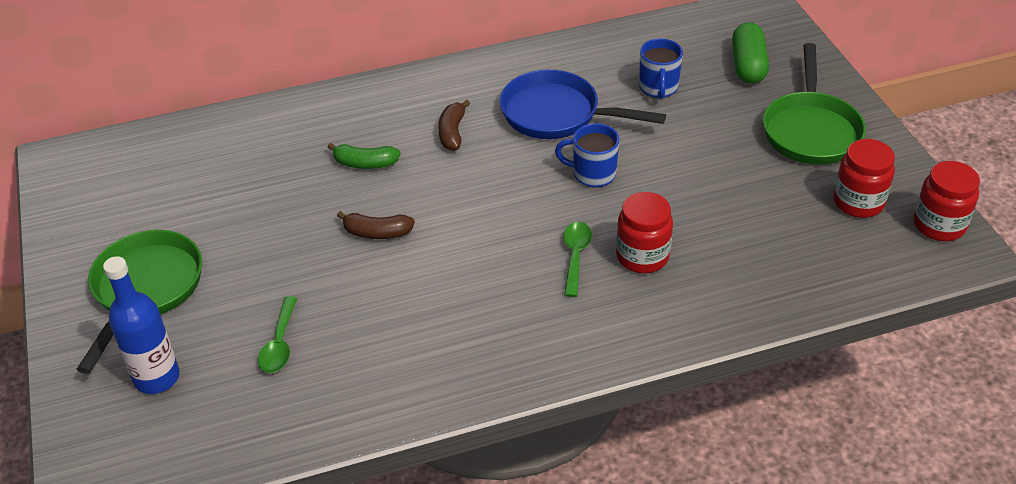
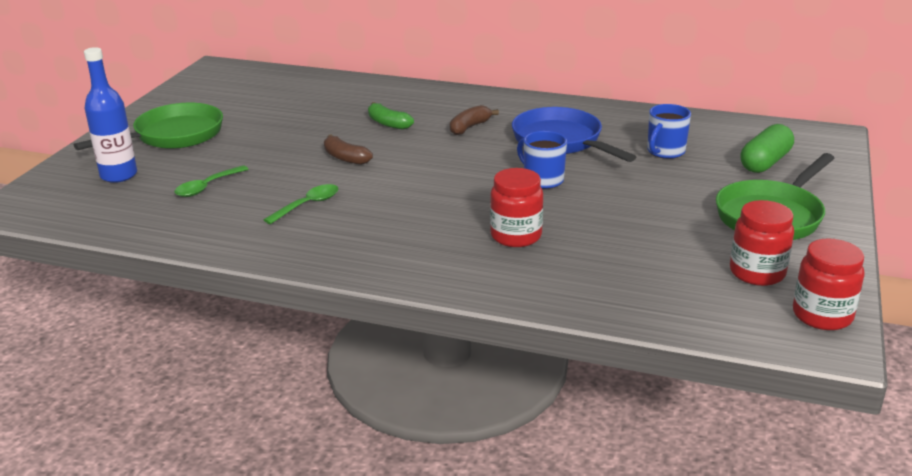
camera: 35 degrees right, 15 degrees down
green spoon [563,222,592,297] -> green spoon moved to [264,184,338,224]

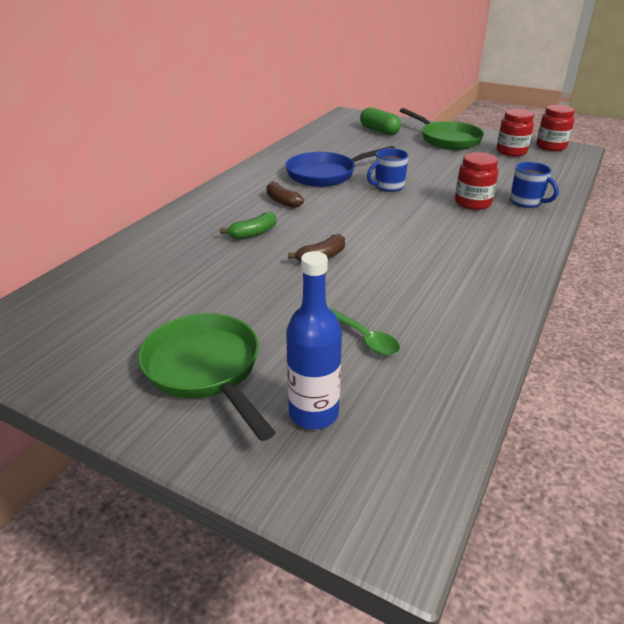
camera: 80 degrees left, 5 degrees up
green spoon [264,184,338,224] -> none
blue mug [647,104,691,159] -> blue mug moved to [510,162,559,208]

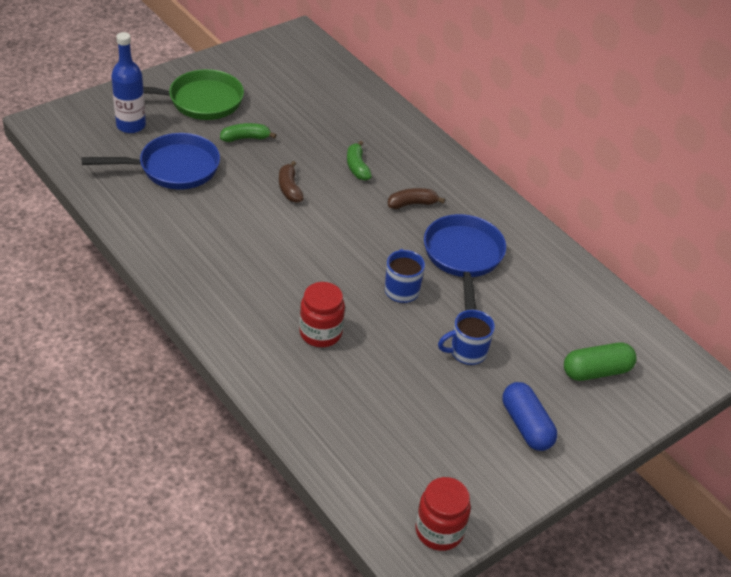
camera: 110 degrees right, 10 degrees up
green spoon [330,309,400,355] -> blue pan [82,133,220,190]
green pan [400,108,484,150] -> blue capsule [503,382,557,451]
red jar [497,109,534,156] -> none
blue mug [510,162,559,208] -> blue mug moved to [438,310,495,365]
none -> green banana [220,123,276,142]

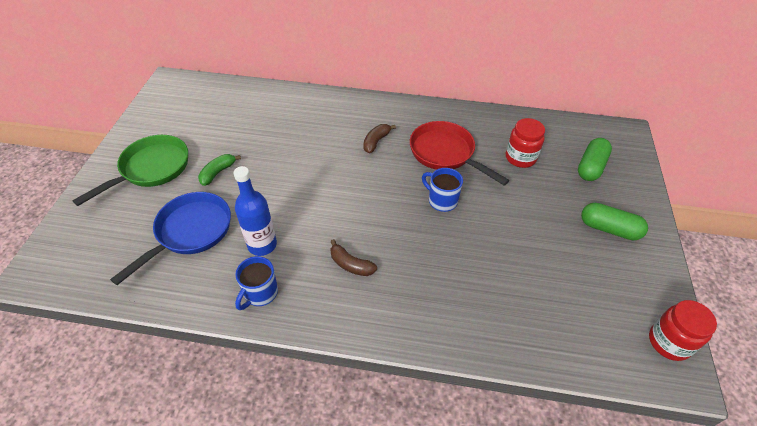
camera: 40 degrees left, 5 degrees up
blue bottle [111,32,146,133] -> blue bottle moved to [233,166,277,256]
brown banana [279,161,304,203] -> brown banana moved to [330,239,377,276]
red jar [299,282,345,347] -> red jar moved to [506,118,545,168]
green banana [347,141,372,181] -> none
blue pan [424,214,506,311] -> red pan [410,121,509,185]
blue mug [438,310,495,365] -> blue mug moved to [235,256,278,310]
blue capsule [503,382,557,451] -> green capsule [581,203,648,241]

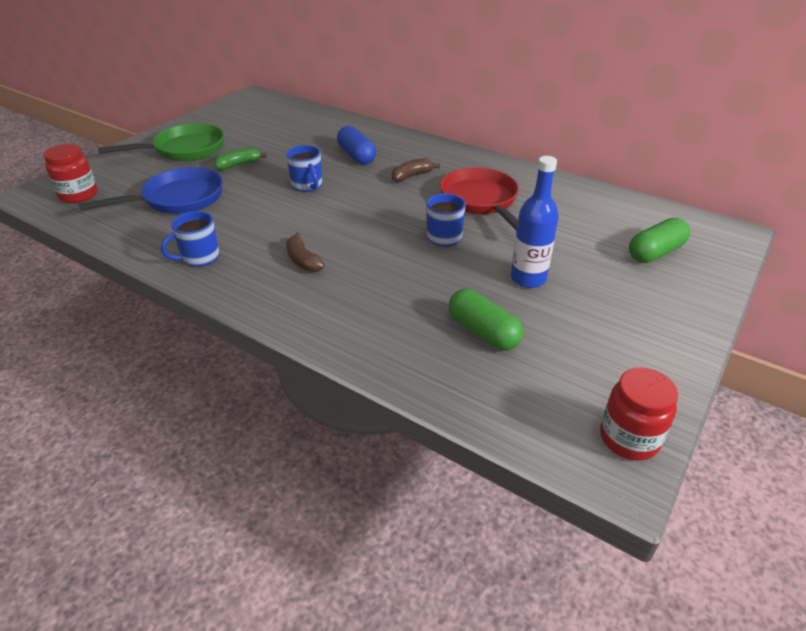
camera: 25 degrees right, 10 degrees down
blue bottle [233,166,277,256] -> blue bottle moved to [511,156,559,288]
red jar [506,118,545,168] -> red jar moved to [44,144,97,203]
green capsule [581,203,648,241] -> green capsule moved to [449,289,524,350]
none -> blue mug [286,145,322,192]
none -> blue capsule [337,126,376,165]

